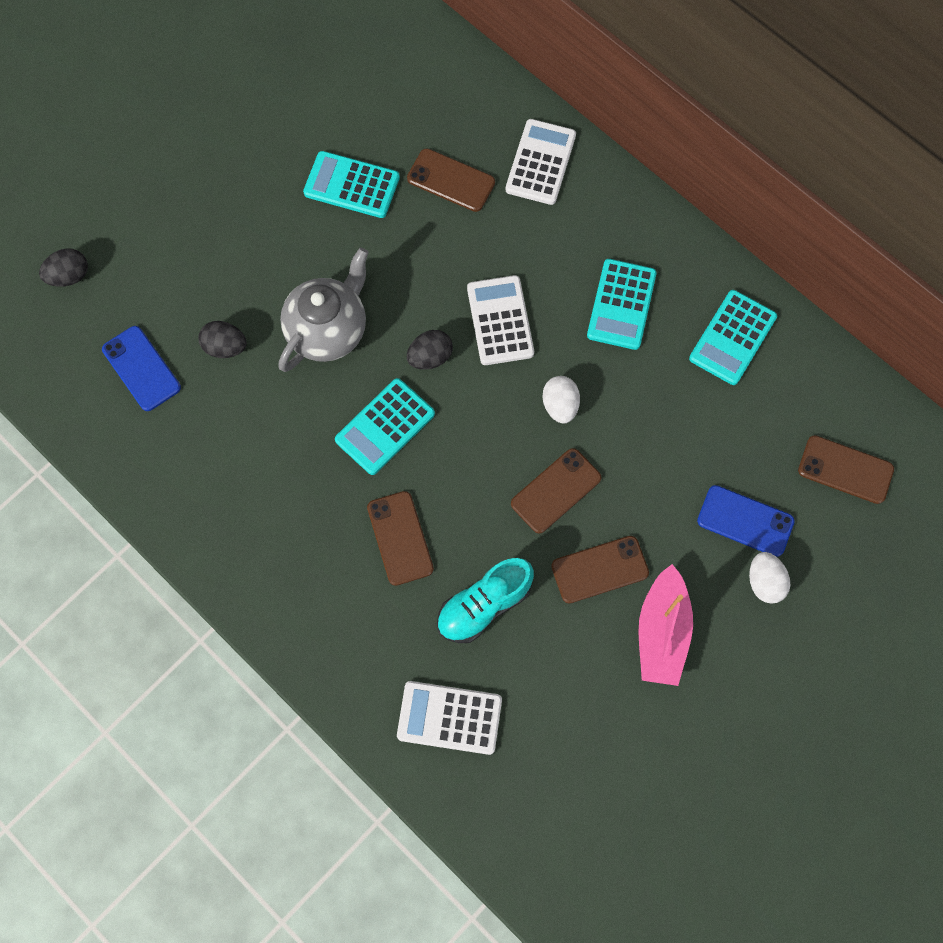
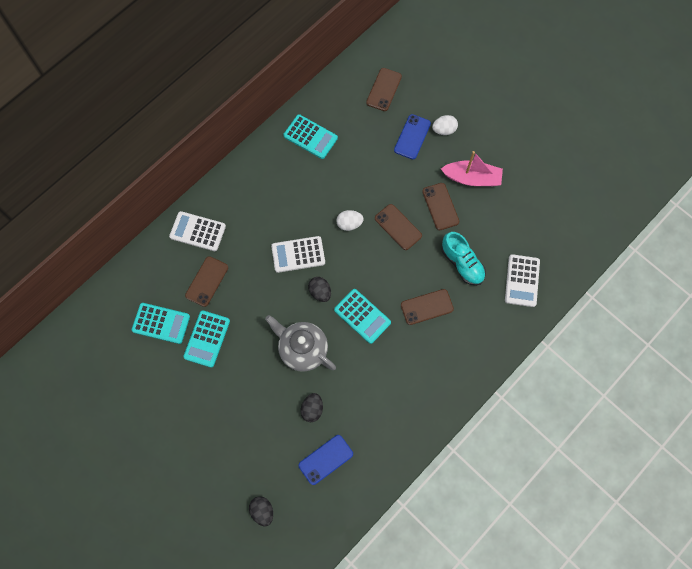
camera: 90 degrees left, 0 degrees up
turquoise calculator [587,259,657,350] -> turquoise calculator moved to [132,303,190,344]

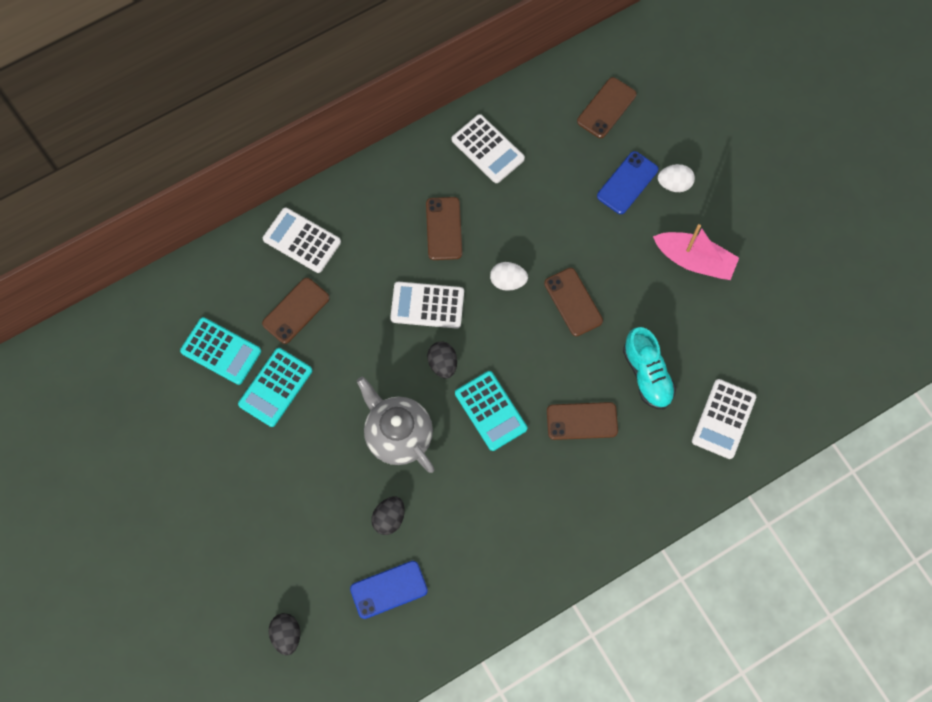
camera: 15 degrees right, 0 degrees up
turquoise calculator [283,114,338,159] -> white calculator [452,114,525,183]
brown phone [422,183,459,230] -> brown phone moved to [426,197,462,260]

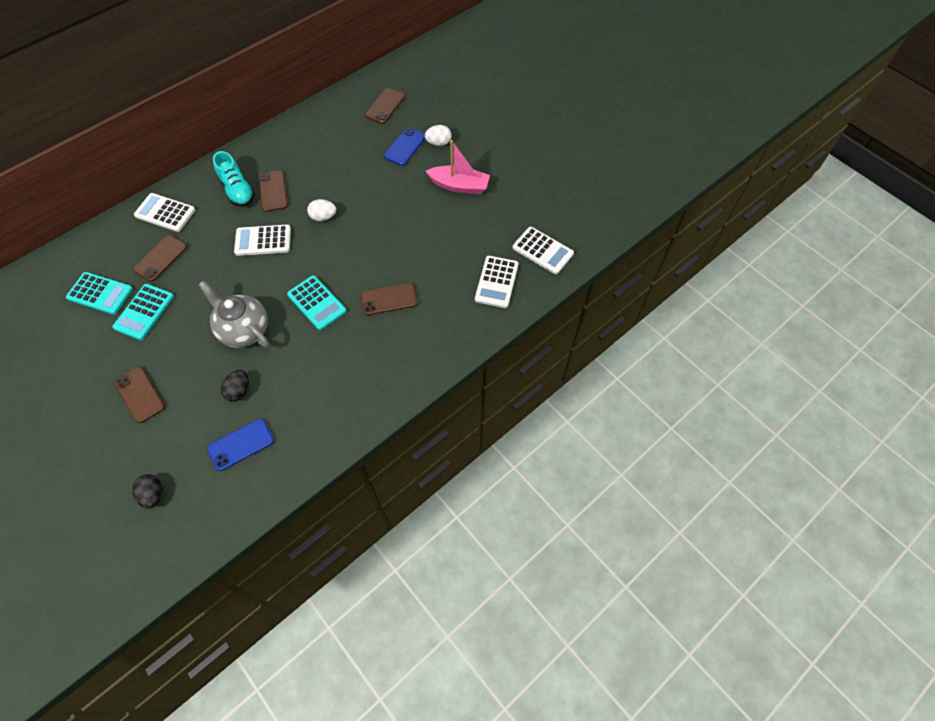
camera: 10 degrees left, 10 degrees down
black egg [427,342,457,379] -> none
white calculator [452,114,525,183] -> white calculator moved to [513,227,574,274]
brown phone [544,268,603,336] -> brown phone moved to [114,367,165,423]
turquoise shoe [623,327,676,409] -> turquoise shoe moved to [213,151,255,207]

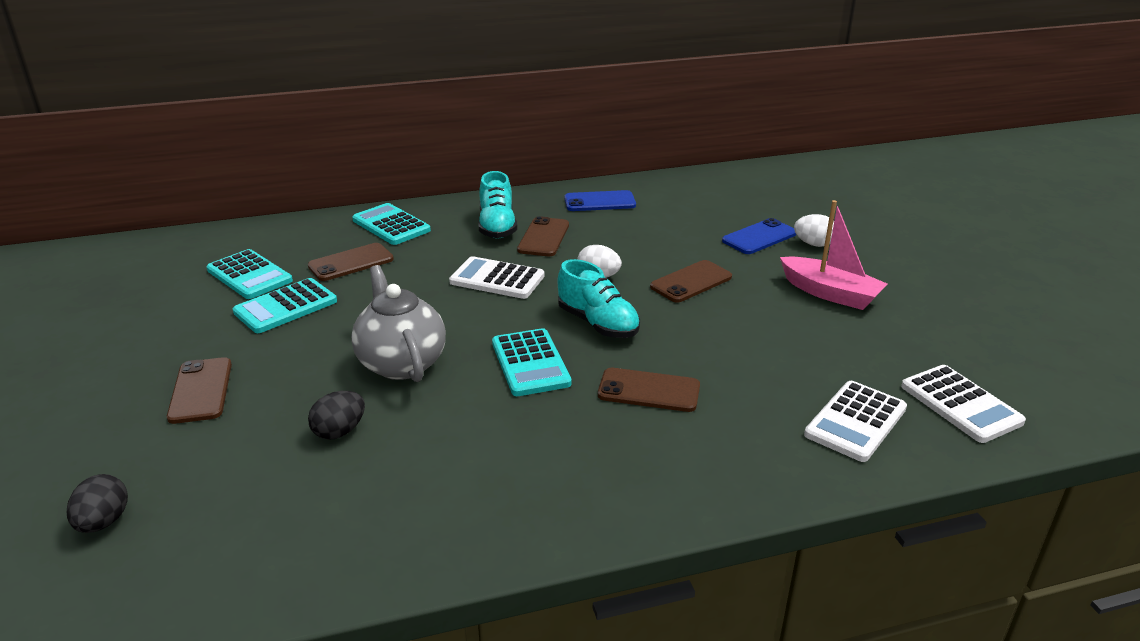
camera: 25 degrees right, 30 degrees down
white calculator [134,193,195,232] -> turquoise calculator [352,203,431,245]
blue phone [207,419,274,471] -> blue phone moved to [564,190,636,211]
brown phone [365,88,405,124] -> brown phone moved to [650,260,732,302]
none -> turquoise shoe [558,259,640,338]

